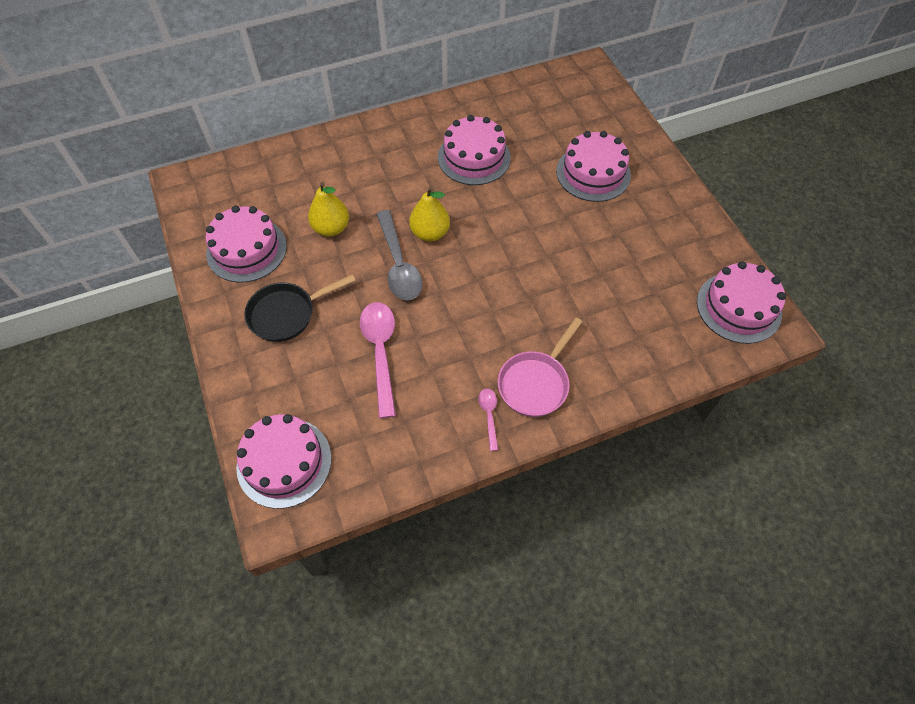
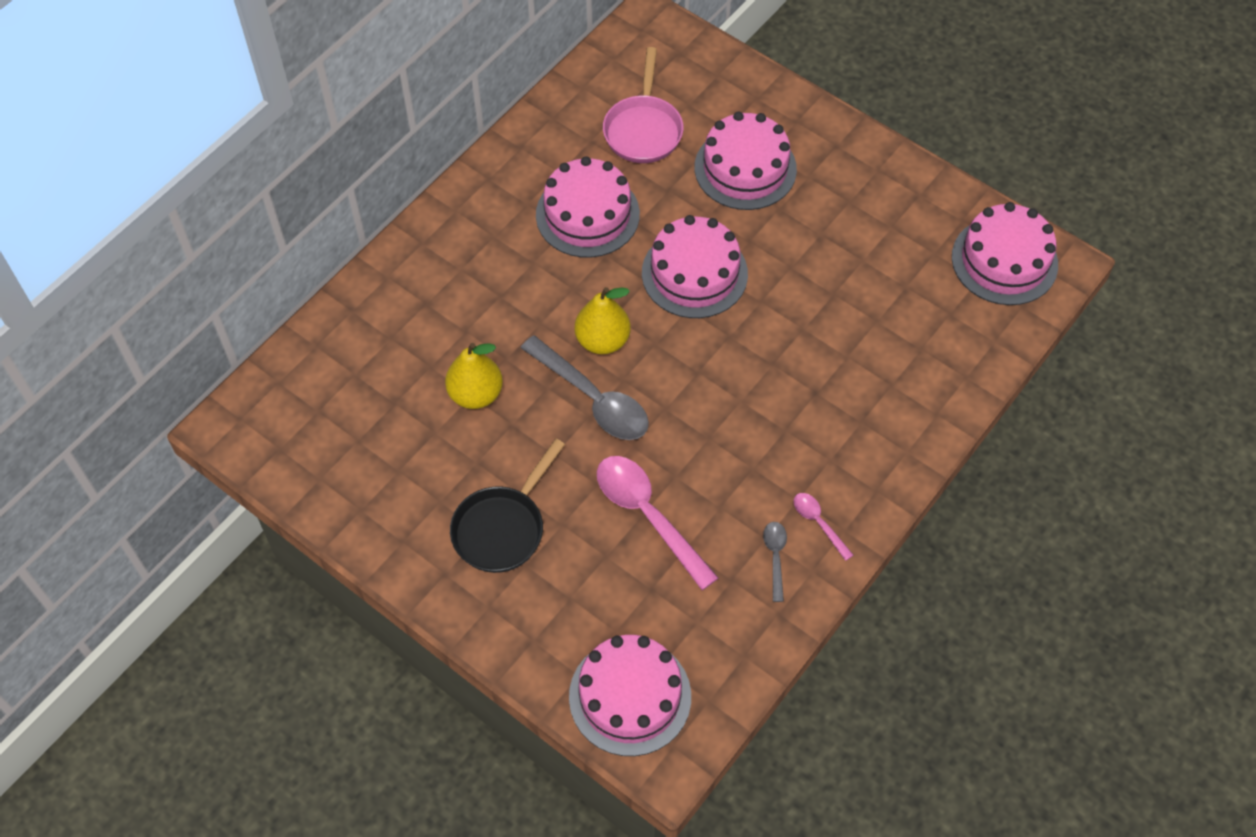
camera: 30 degrees left, 0 degrees up
pink cake [206,206,287,283] -> pink cake moved to [642,215,748,318]
pink pan [498,317,582,417] -> pink pan moved to [603,47,684,163]
none -> grey spoon [763,522,787,602]

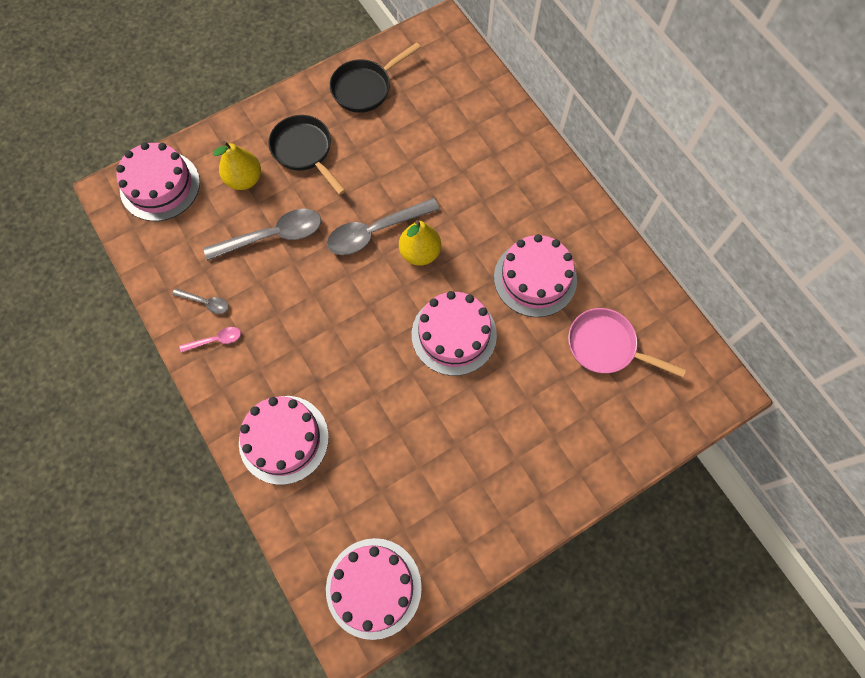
camera: 110 degrees right, 10 degrees up
yellow pear [445,343,503,409] -> yellow pear moved to [212,141,261,190]
pink spoon [597,456,718,590] -> grey spoon [204,209,321,261]
pink cake [695,112,797,210] -> pink cake moved to [239,396,329,485]
none -> black pan [330,42,421,113]

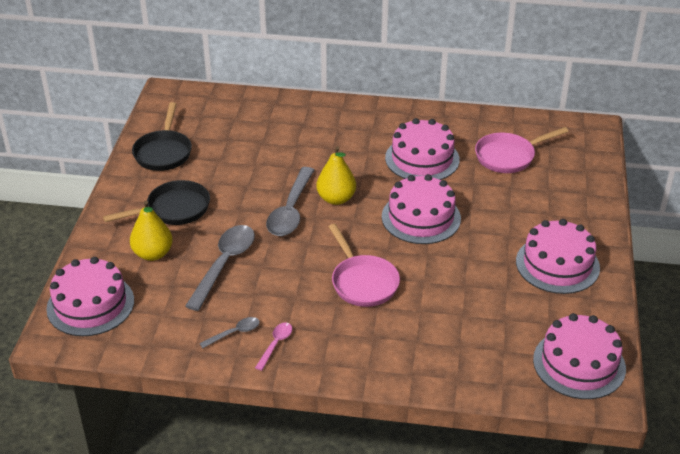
camera: 50 degrees left, 30 degrees down
pink cake [239,396,329,485] -> pink cake moved to [516,219,600,294]
black pan [268,115,346,195] -> black pan turned 150 degrees clockwise [103,180,210,225]
none -> pink pan [329,224,400,307]

